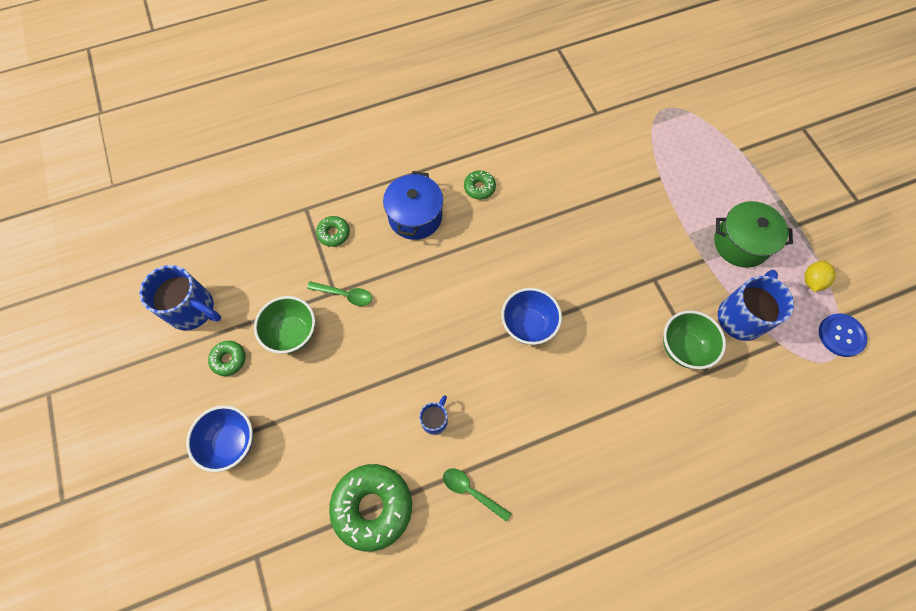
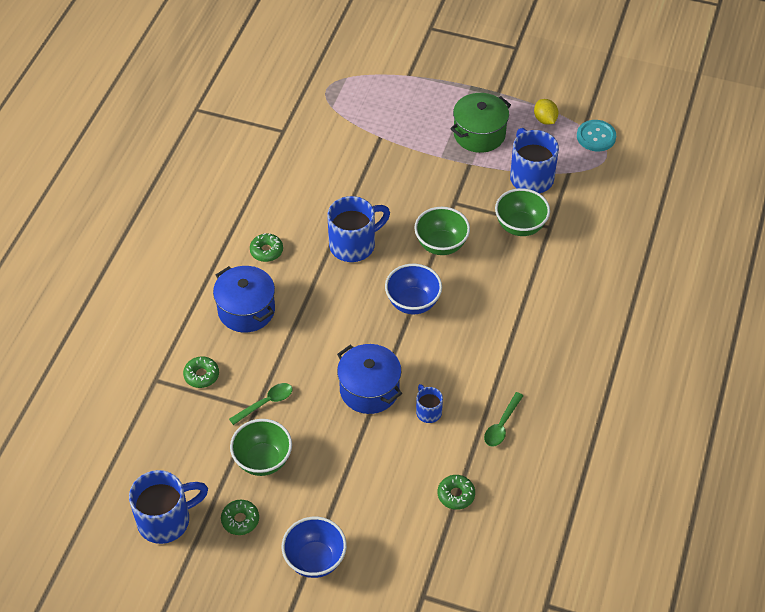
camera: 50 degrees left, 15 degrees down
green donut [329,464,412,552] -> green donut [438,475,475,510], size x0.49
green spoon [443,468,512,522] -> green spoon turned 45 degrees counterclockwise [484,392,524,447]
blue button [819,313,867,357] -> turquoise button [577,120,616,151]
none -> blue mug [327,196,390,262]
none -> blue pot [337,344,402,414]
none -> green bowl [414,207,470,255]

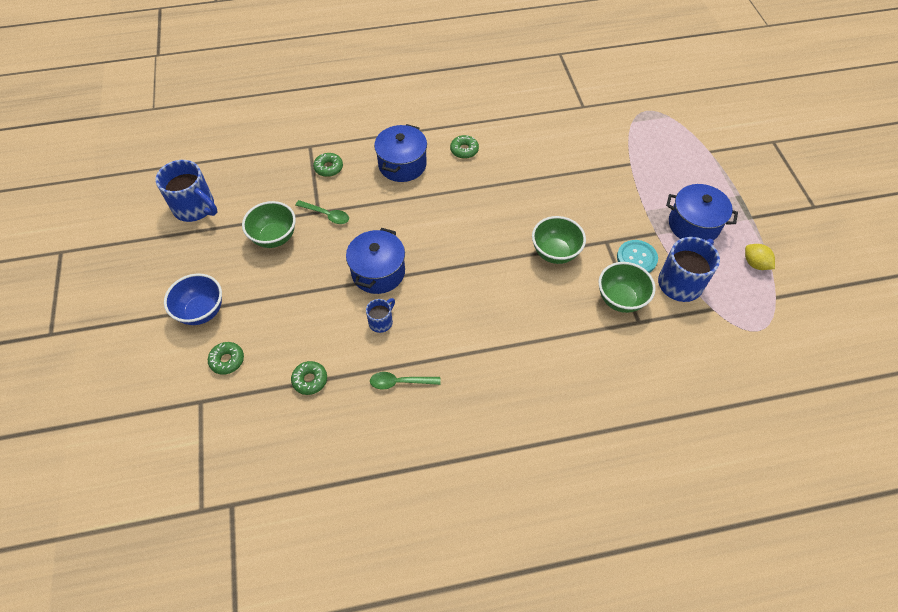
camera: 60 degrees right, 5 degrees up
green donut [221,500,259,535] -> green donut moved to [208,342,244,375]
blue mug [327,196,390,262] -> none
blue bowl [385,264,442,314] -> none
green pot [450,93,511,153] -> blue pot [666,184,738,241]
yellow lemon [534,99,559,125] -> yellow lemon turned 75 degrees counterclockwise [745,244,775,270]
turquoise button [577,120,616,151] -> turquoise button moved to [617,240,658,273]

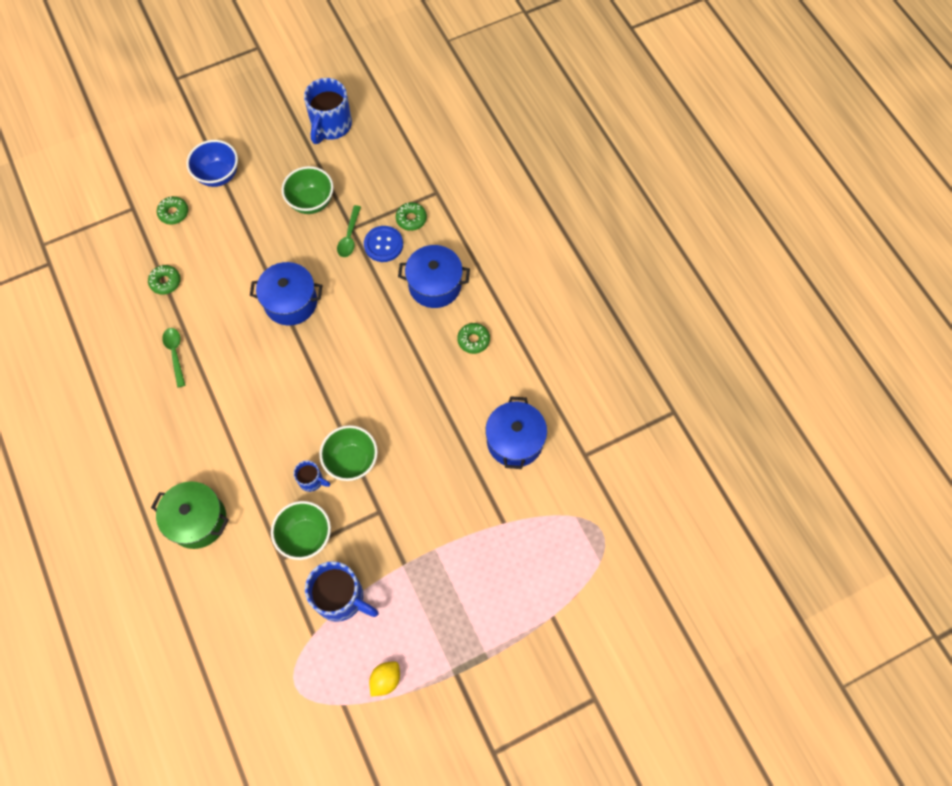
camera: 75 degrees right, 10 degrees up
blue mug [366,298,395,333] -> blue mug moved to [294,461,331,492]
turquoise button [617,240,658,273] -> none
blue pot [666,184,738,241] -> blue pot moved to [485,396,547,469]
none -> green pot [151,481,229,549]
none -> blue button [364,226,403,262]

